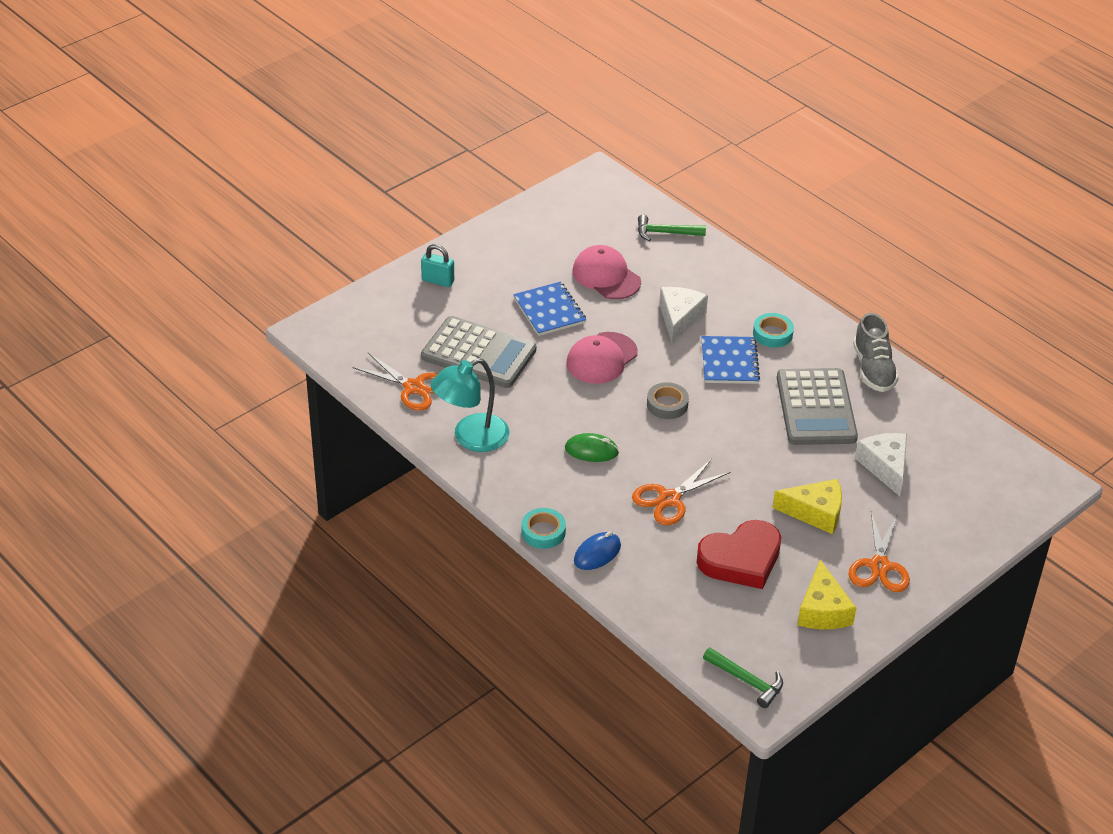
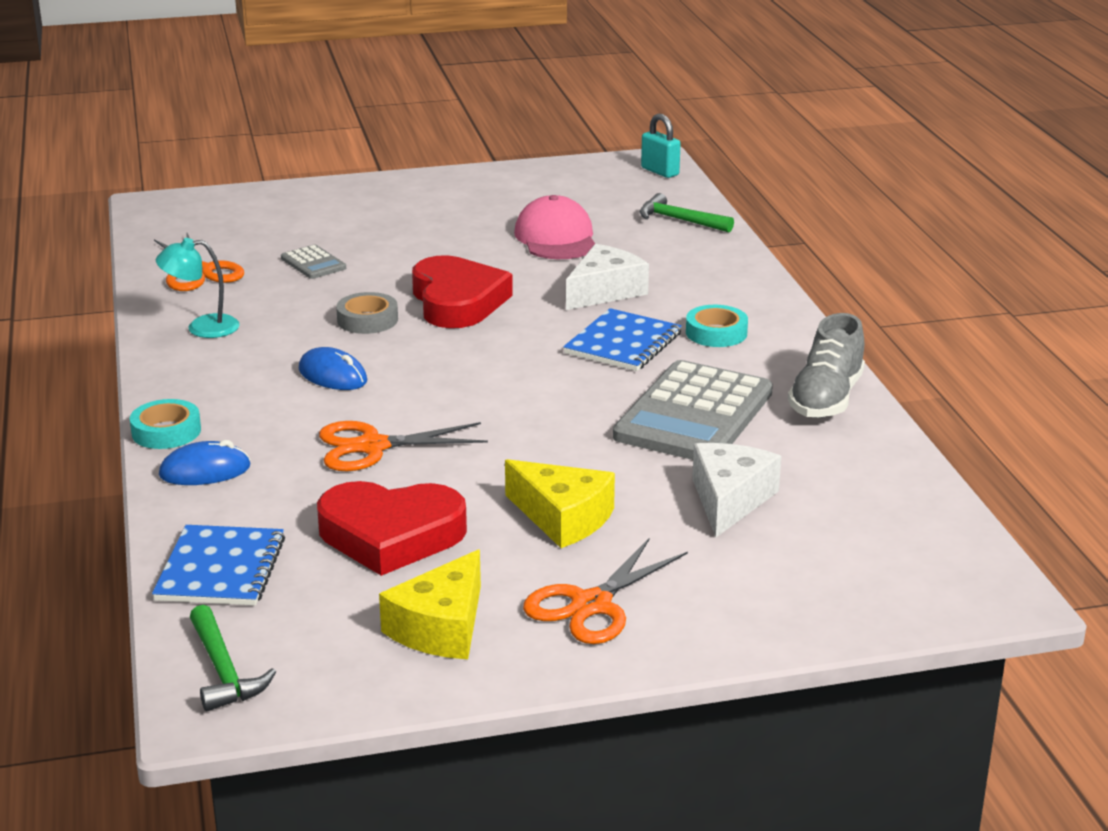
camera: 30 degrees right, 15 degrees down
turquoise padlock [421,244,454,287] -> turquoise padlock moved to [641,114,681,178]
grey calculator [421,316,536,388] -> grey calculator [281,245,346,279], size x0.45
turquoise lamp [430,358,509,452] -> turquoise lamp [156,238,240,338], size x0.64
blue notebook [513,282,586,336] -> blue notebook moved to [152,525,285,605]
green mouse [565,433,619,462] -> blue mouse [299,347,367,390]
pink cap [566,332,638,384] -> red heart [412,255,513,328]
grey tape [647,382,689,419] -> grey tape moved to [336,292,398,334]

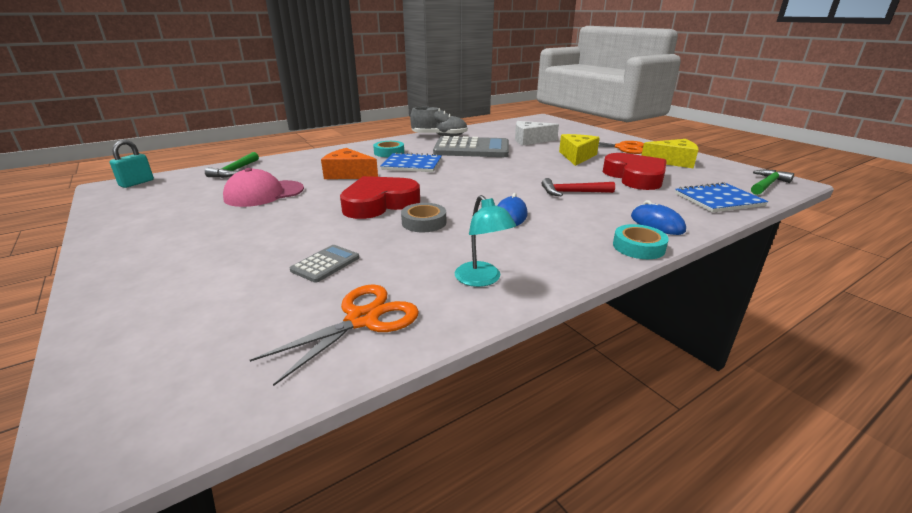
camera: 110 degrees left, 0 degrees up
orange scissors [319,421,488,471] -> red hammer [542,178,615,196]
white cheese [566,244,649,310] -> orange cheese [321,148,378,179]

